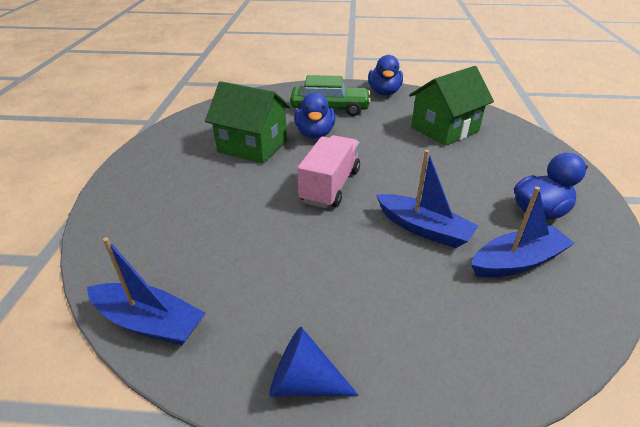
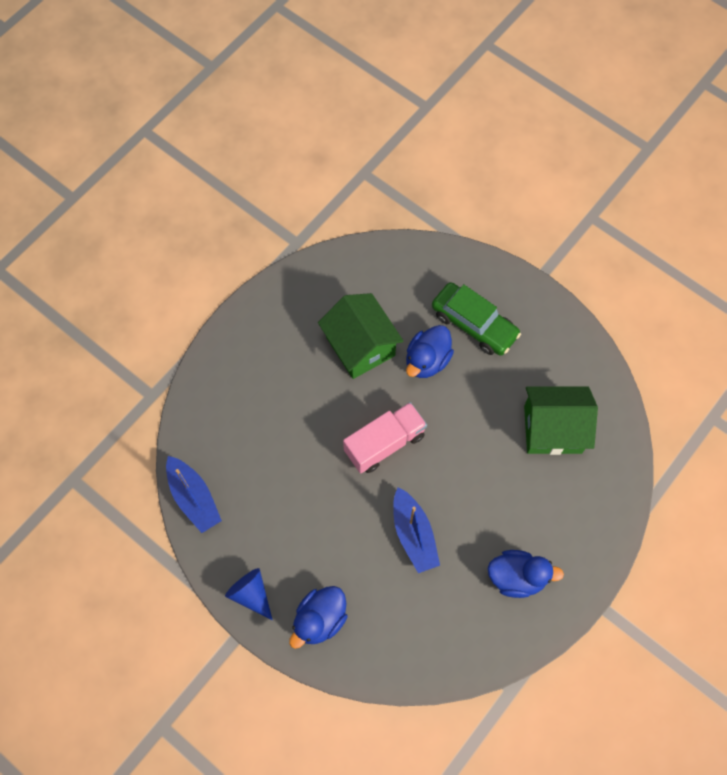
camera: 35 degrees right, 30 degrees up
blue duck [368,55,403,96] -> blue duck moved to [289,586,348,649]
blue boat [471,187,575,277] -> none

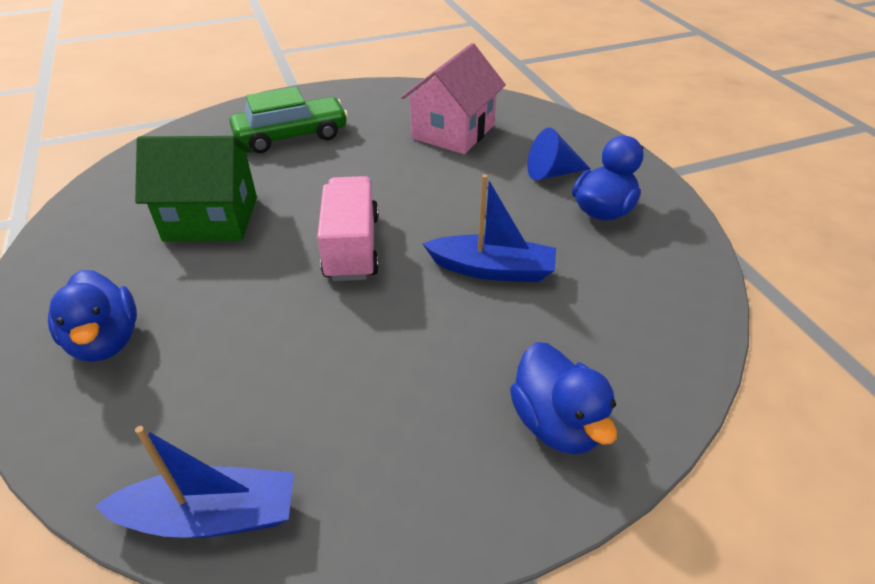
camera: 60 degrees left, 25 degrees down
blue cone [225,568,272,620] -> blue cone moved to [527,128,591,180]
blue duck [406,325,454,378] -> blue duck moved to [48,270,137,362]
green house [524,386,598,455] -> pink house [401,43,506,154]

